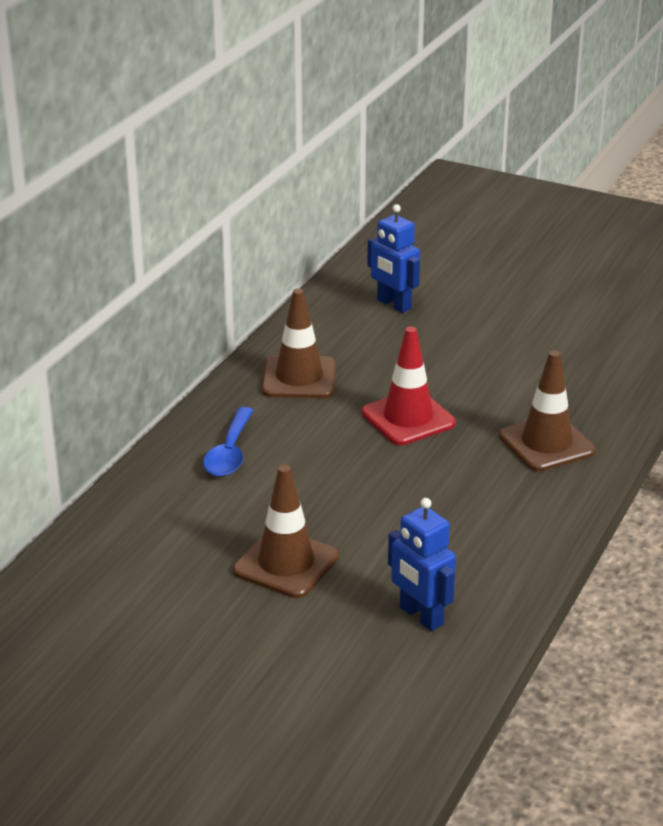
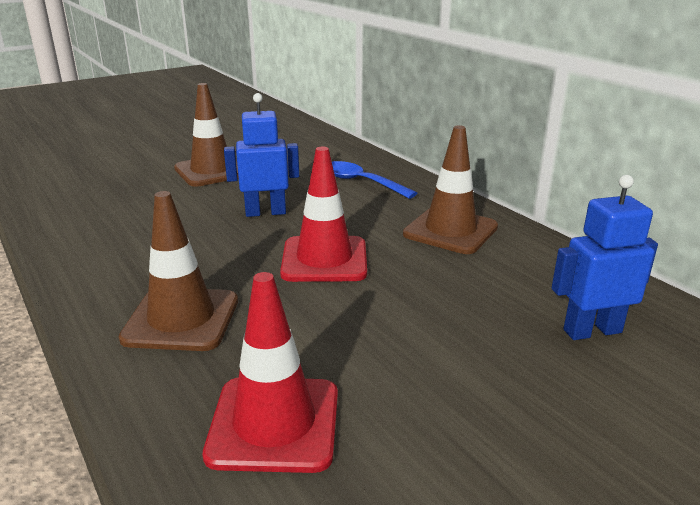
camera: 120 degrees right, 5 degrees down
blue robot [388,498,456,631] -> blue robot moved to [224,93,299,217]
none -> red traffic cone [203,272,338,473]

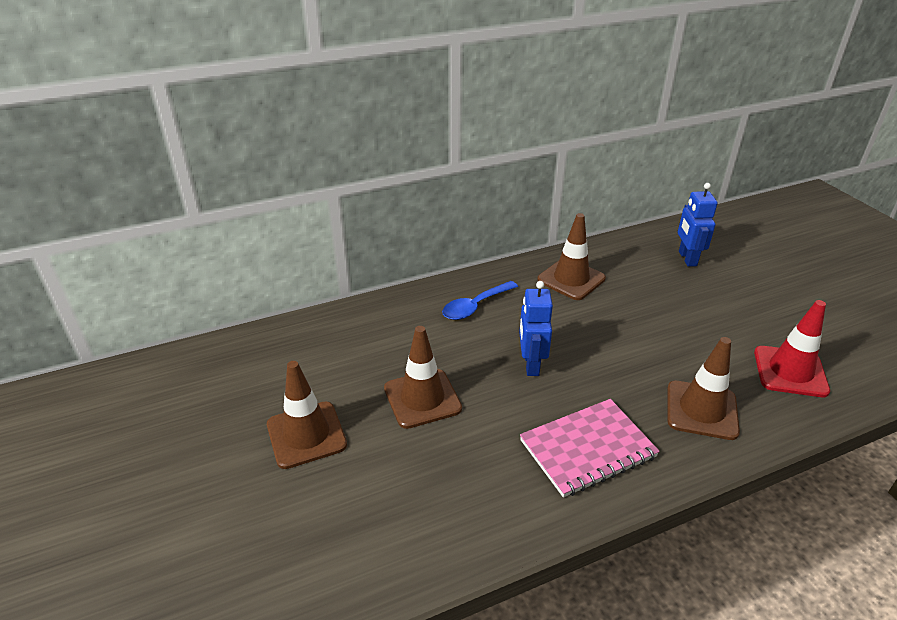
camera: 80 degrees left, 10 degrees up
red traffic cone [280,147,367,282] -> none
none -> brown traffic cone [267,361,347,469]
none -> pink notebook [520,399,660,498]

